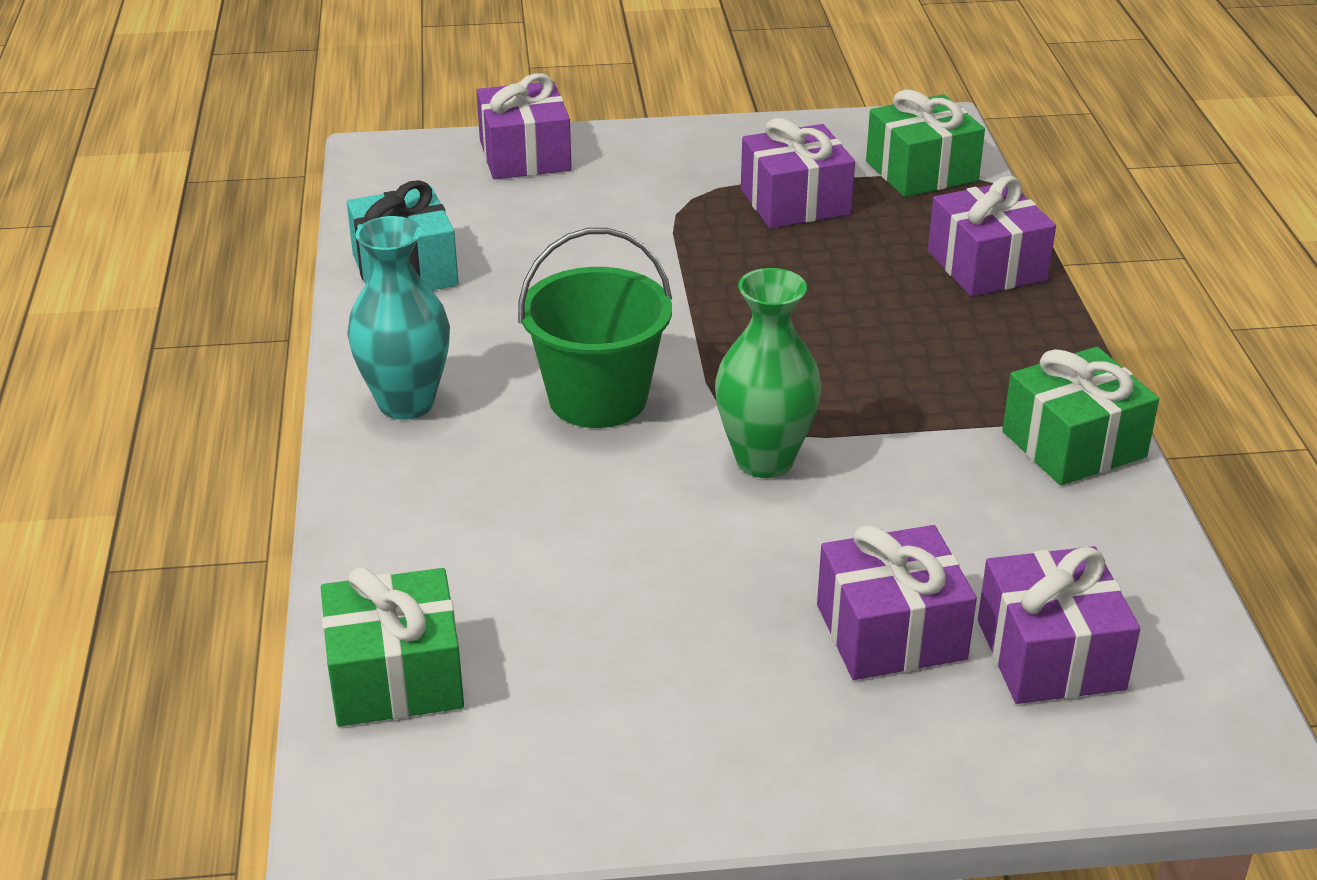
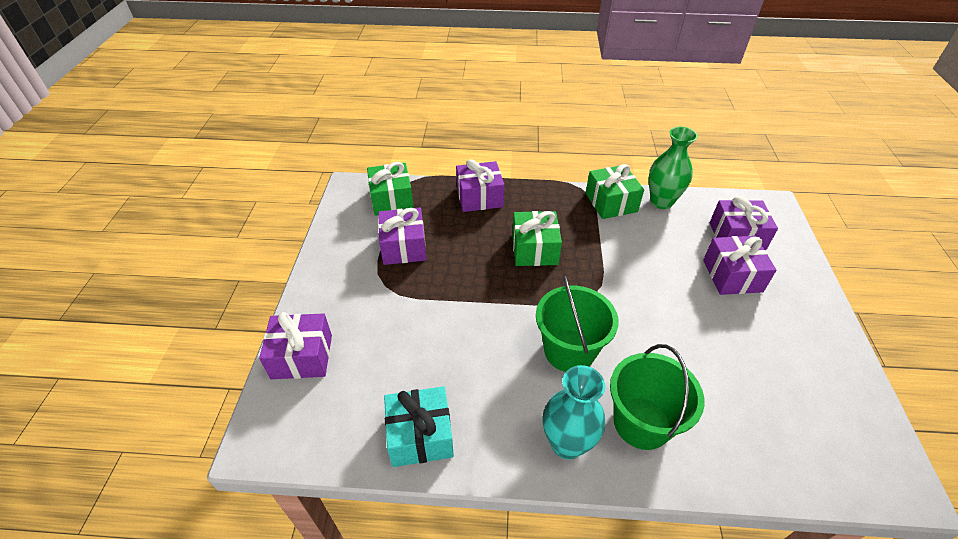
camera: 80 degrees left, 10 degrees up
green gift [321,567,464,727] -> green gift moved to [512,211,562,266]
green vase [715,268,821,478] -> green vase moved to [649,127,698,209]
none -> green bucket [610,344,705,450]

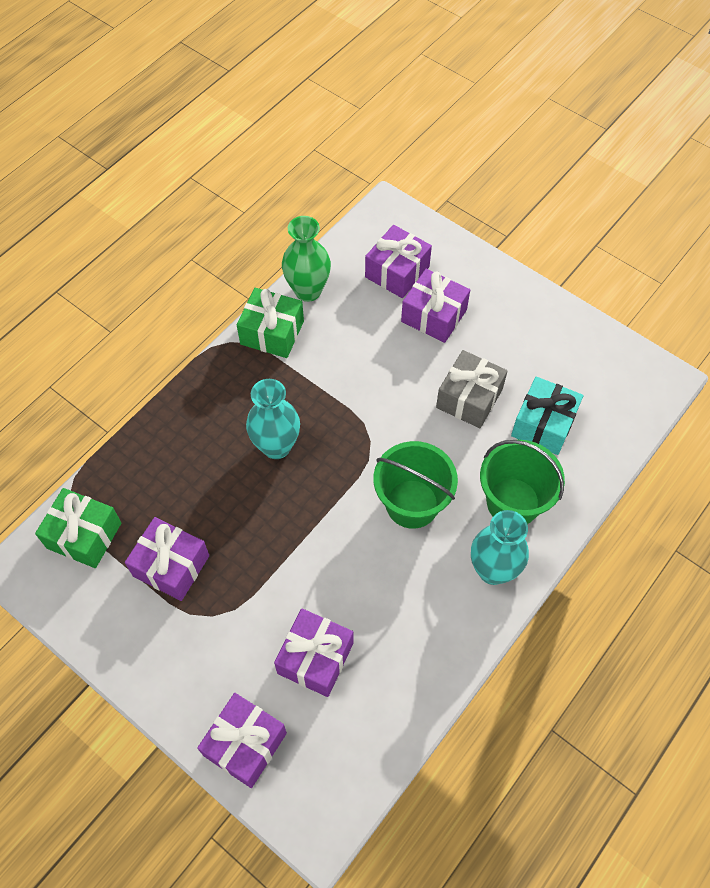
camera: 55 degrees left, 15 degrees up
turquoise gift [384,386,454,467] -> turquoise gift moved to [511,376,583,455]
purple gift [456,159,505,212] -> purple gift moved to [274,608,353,697]
green gift [512,211,562,266] -> turquoise vase [246,379,300,459]
none -> grey gift [436,350,508,428]

